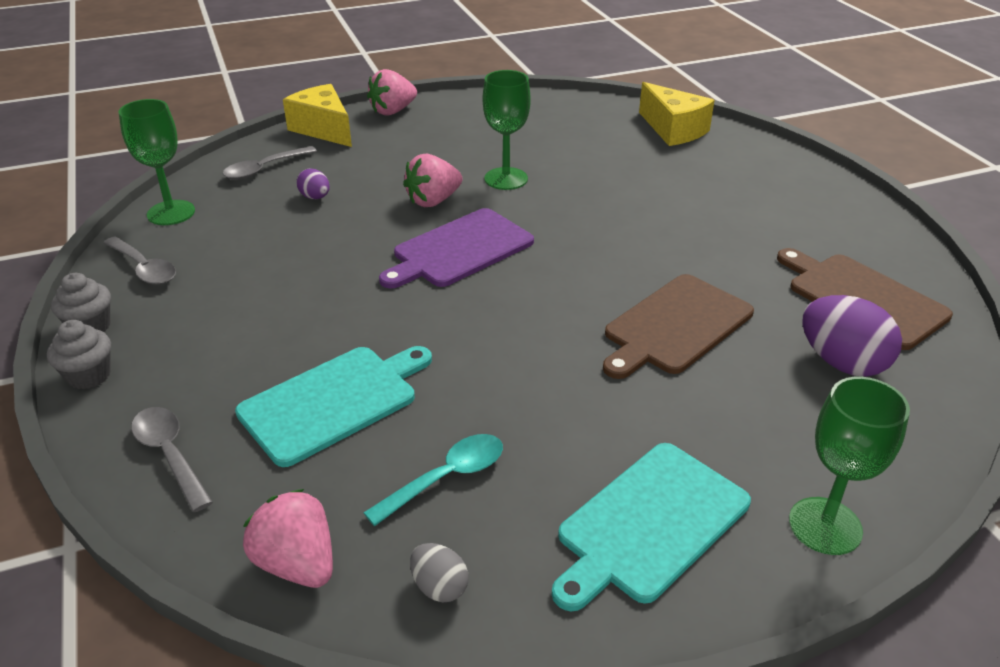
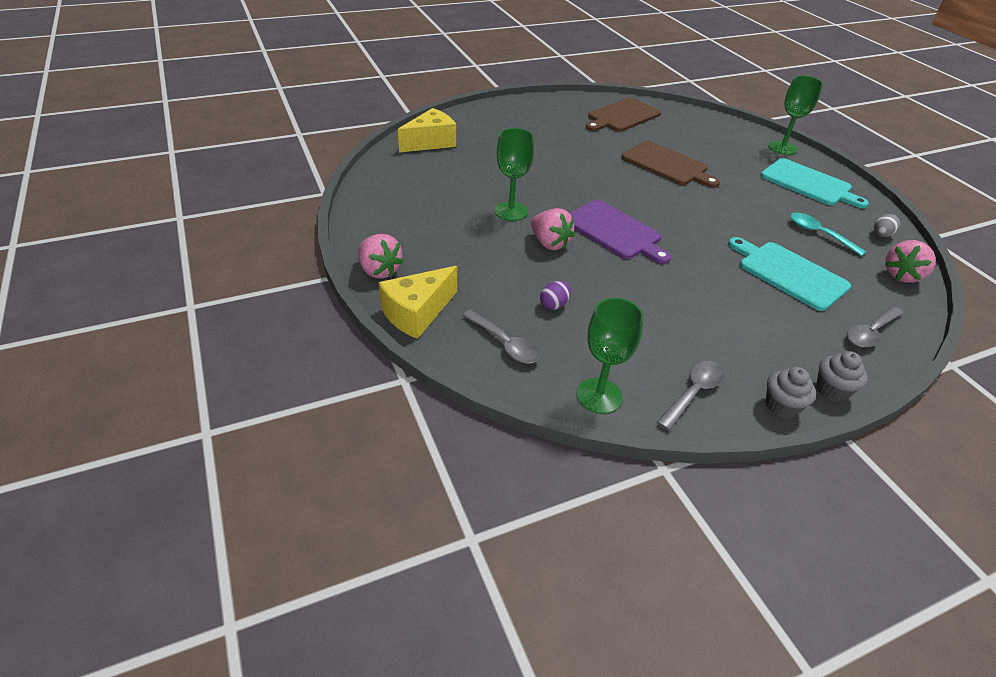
camera: 95 degrees left, 5 degrees up
purple egg [802,295,902,377] -> none

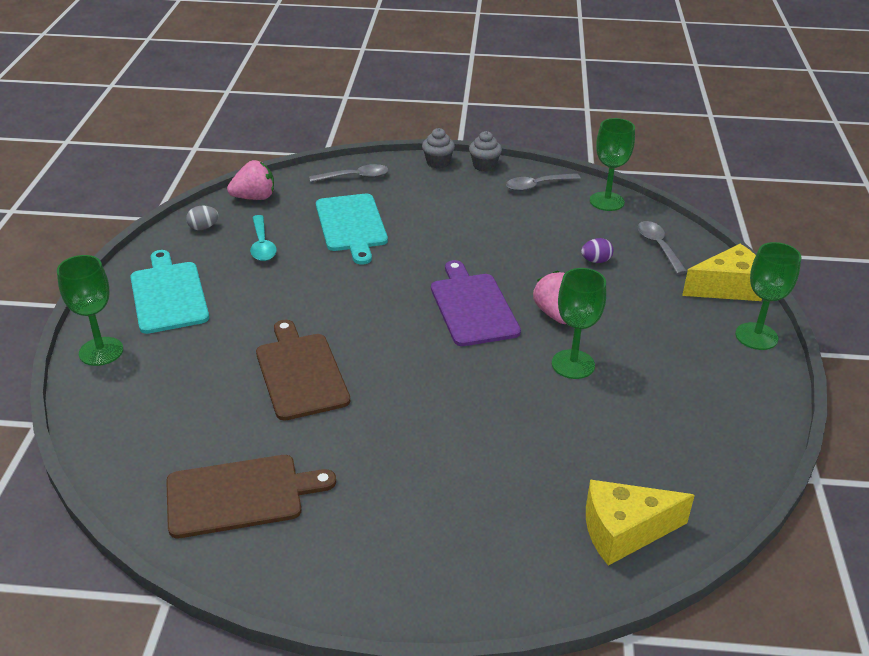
camera: 150 degrees left, 5 degrees down
pink strawberry [358,234,404,279] -> green goblet [735,242,801,350]

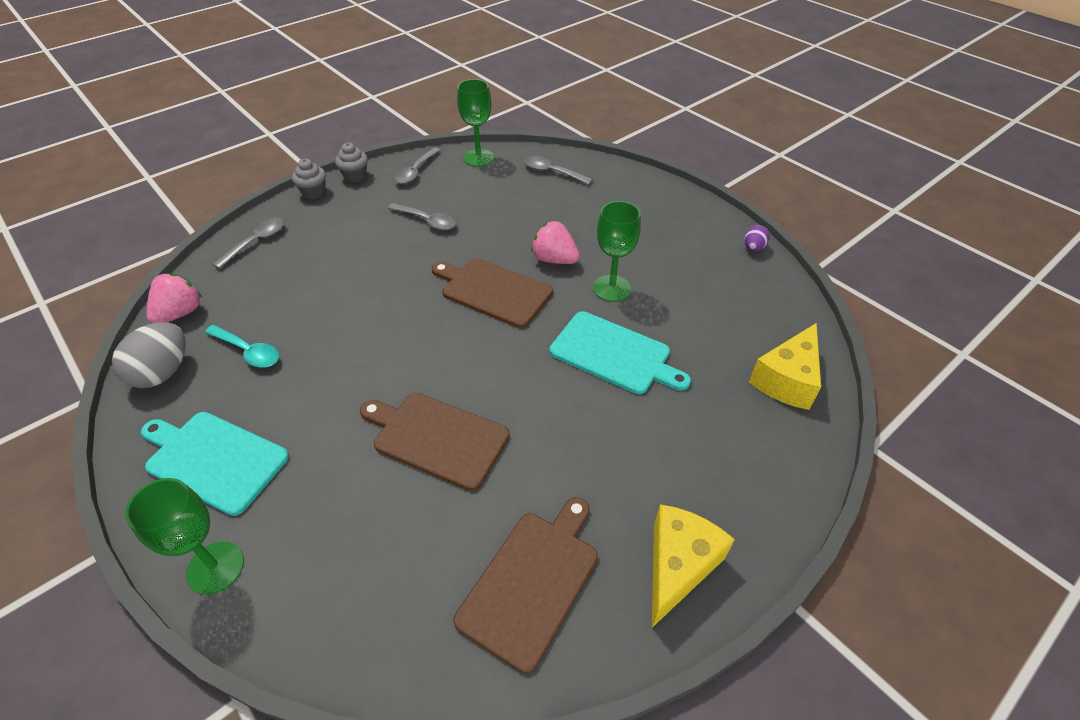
camera: 45 degrees left, 10 degrees up
grey egg [186,206,219,230] -> grey egg [112,322,186,388], size x1.91
turquoise cutting board [316,194,388,264] -> turquoise cutting board moved to [549,311,691,394]
purple cutting board [431,260,521,346] -> brown cutting board [432,258,553,328]
purple egg [581,238,613,263] -> purple egg moved to [744,225,770,251]
yellow cheese [682,244,762,301] -> yellow cheese moved to [652,504,735,628]
green goblet [735,242,801,350] -> none
none -> grey spoon [387,203,456,230]

